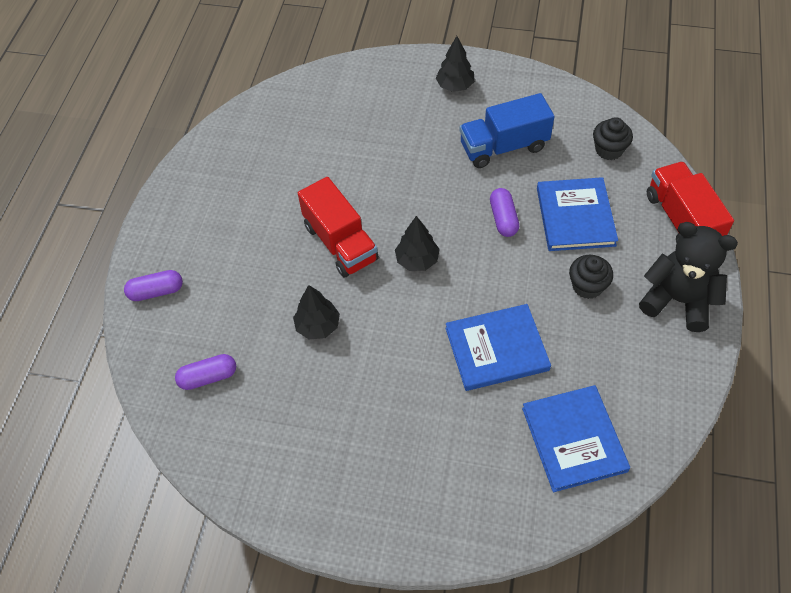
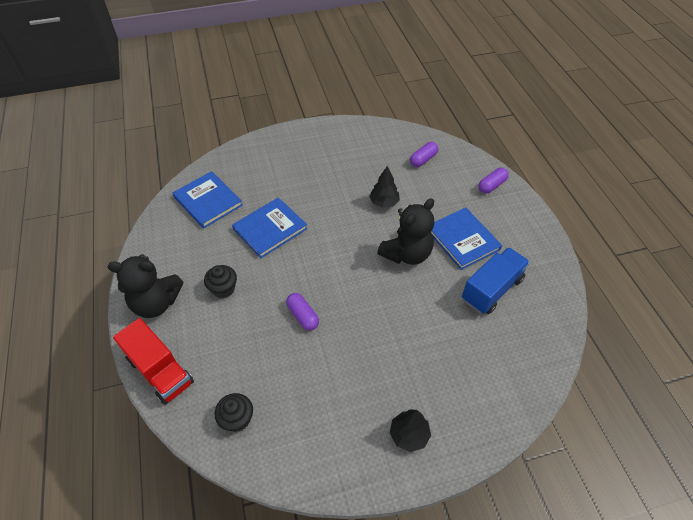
camera: 150 degrees right, 5 degrees down
red truck [298,177,379,277] -> black teddy bear [377,198,434,265]
black tree [395,216,440,271] -> none
blue truck [459,93,555,168] -> blue truck moved to [462,247,530,314]
blue book [537,177,618,251] -> blue book moved to [431,207,502,270]

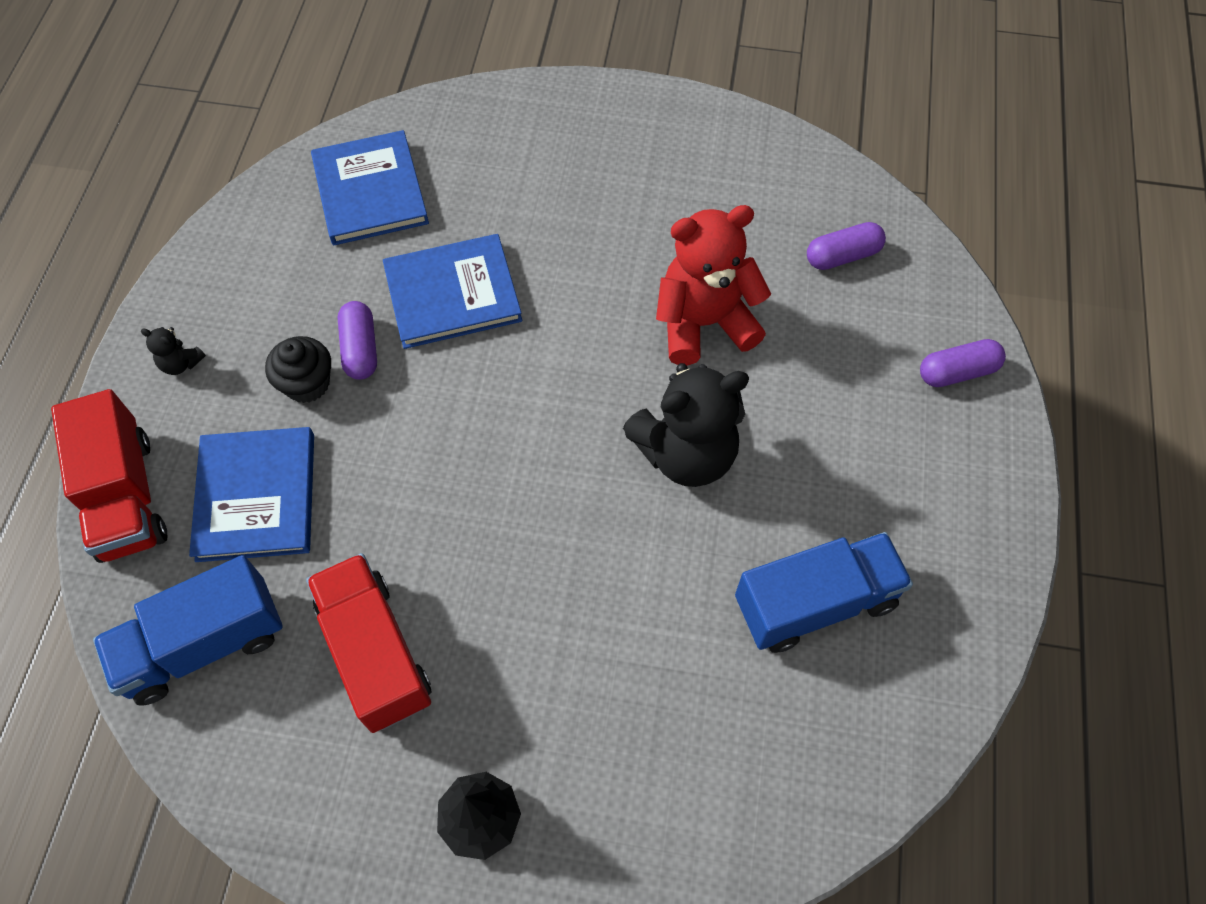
camera: 25 degrees right, 10 degrees up
black teddy bear [108,254,183,318] -> black teddy bear [141,327,206,375], size x0.41
black cupcake [214,393,253,432] -> blue truck [93,555,283,706]
purple capsule [286,293,319,330] -> purple capsule moved to [338,301,377,380]
black tree [369,166,400,208] -> red teddy bear [656,205,771,365]
blue book [431,207,502,270] -> blue book moved to [189,427,314,562]
none -> red truck [306,553,431,733]

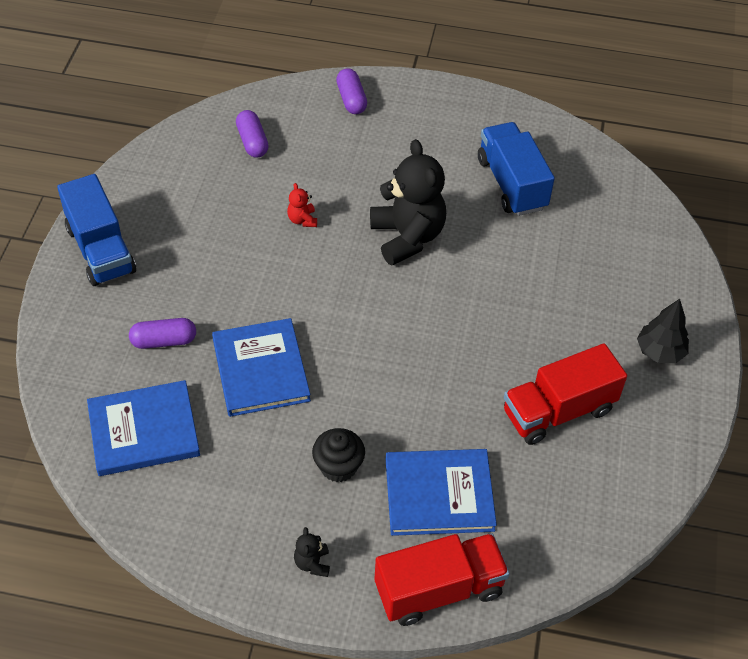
camera: 90 degrees left, 10 degrees down
blue truck [93,555,283,706] -> blue truck moved to [57,174,136,286]
black teddy bear [141,327,206,375] -> black teddy bear turned 150 degrees clockwise [294,527,330,577]
purple capsule [338,301,377,380] -> purple capsule moved to [129,318,196,349]
red teddy bear [656,205,771,365] -> red teddy bear [287,183,317,227], size x0.41

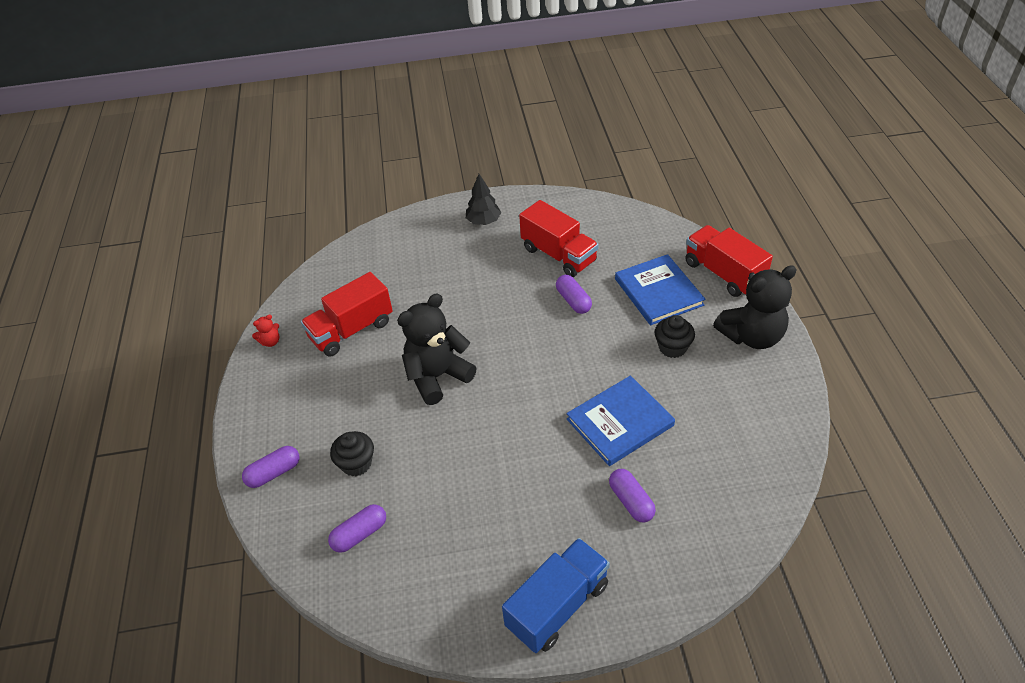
camera: 105 degrees left, 5 degrees down
blue book [87,380,200,476] -> none
red teddy bear [287,183,317,227] -> red teddy bear moved to [252,315,279,347]
black teddy bear [294,527,330,577] -> black teddy bear [713,265,797,349], size x2.44
blue truck [478,122,555,216] -> red truck [301,272,393,356]
none -> black cupcake [330,431,374,476]
none -> purple capsule [556,275,592,314]

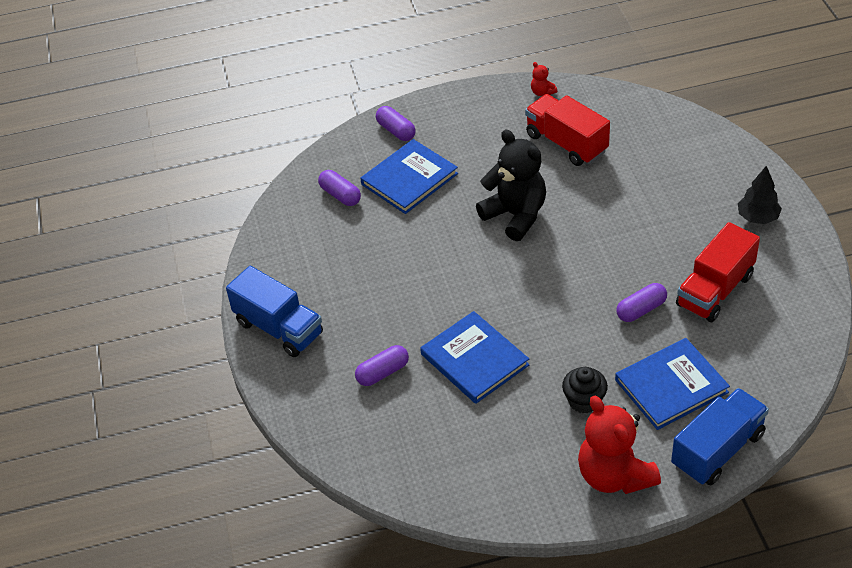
camera: 85 degrees right, 0 degrees up
black cupcake [330,431,374,476] -> blue book [360,139,458,214]
red truck [685,225,773,297] -> blue truck [671,388,769,485]
black teddy bear [713,265,797,349] -> red teddy bear [578,396,661,494]

